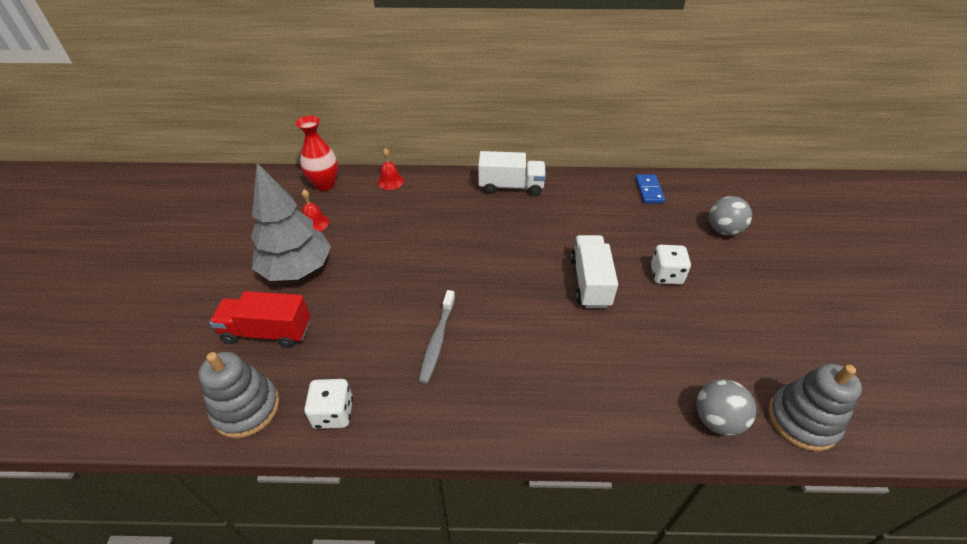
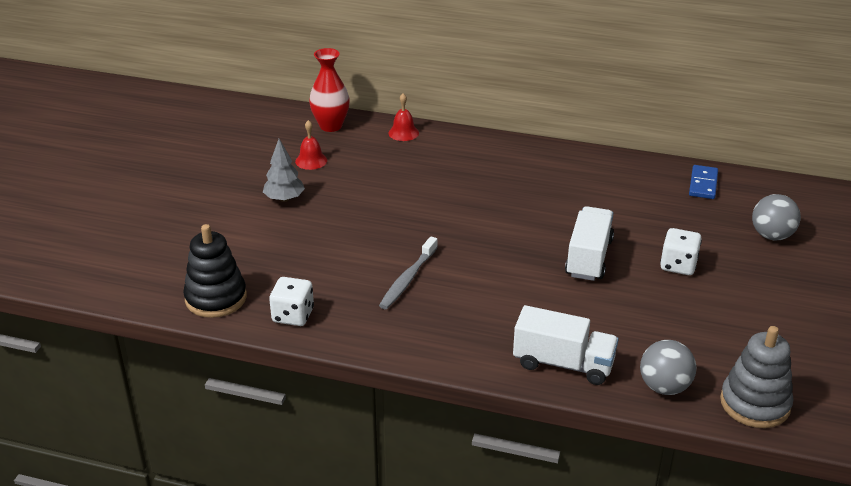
camera: 15 degrees right, 10 degrees down
grey stacking toy [199,352,280,438] -> black stacking toy [183,224,247,318]
red truck [210,291,310,348] -> none
grey tree [251,163,331,281] -> grey tree [263,139,305,202], size x0.53
white truck [478,151,546,196] -> white truck moved to [513,305,619,385]

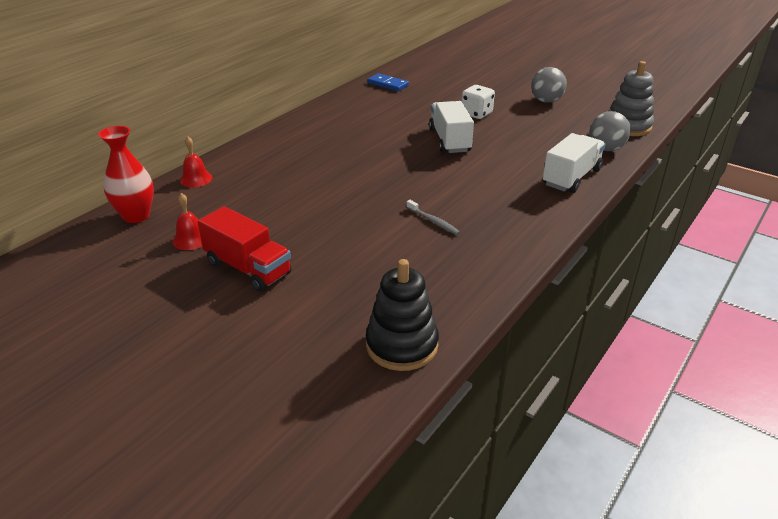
camera: 70 degrees left, 0 degrees up
grey tree [263,139,305,202] -> red truck [198,206,292,292]
white dice [269,277,314,326] -> none
grey toothbrush [379,236,438,309] -> grey toothbrush [406,200,460,235], size x0.65
white truck [565,206,614,281] -> white truck turned 45 degrees clockwise [429,101,474,153]
grey ball [752,194,801,240] -> grey ball moved to [531,67,567,103]

